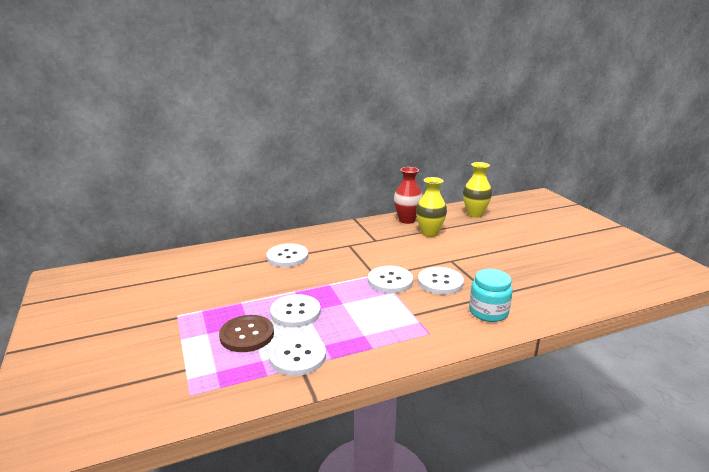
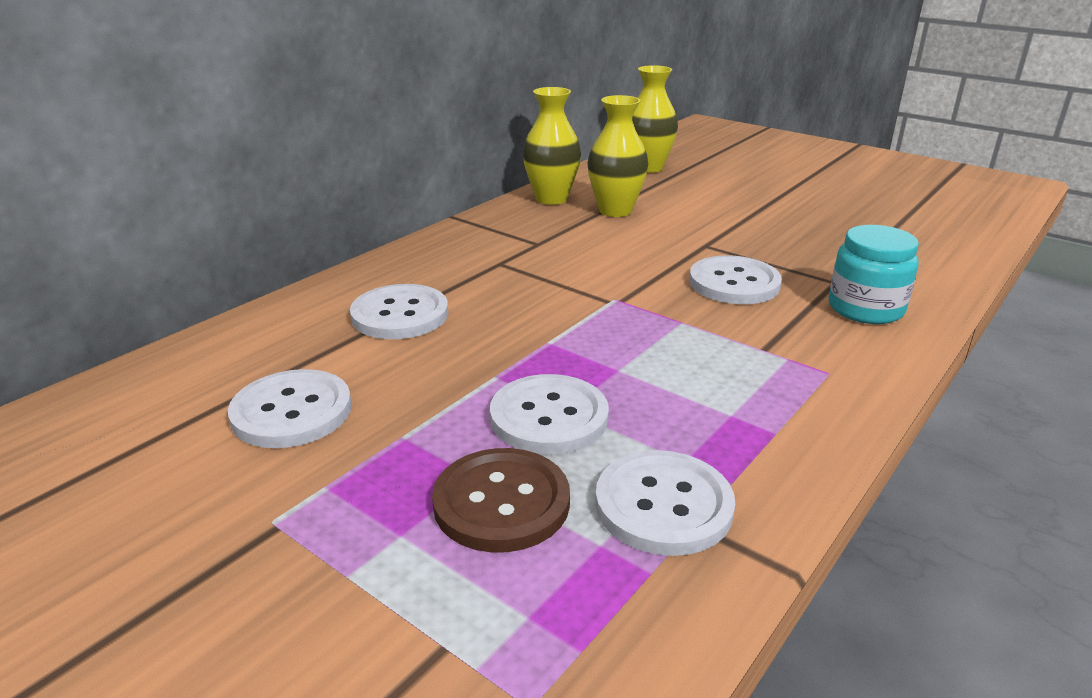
camera: 30 degrees left, 5 degrees up
white button [368,266,413,293] -> white button moved to [228,369,352,448]
red vase [394,167,422,224] -> yellow vase [523,87,581,205]

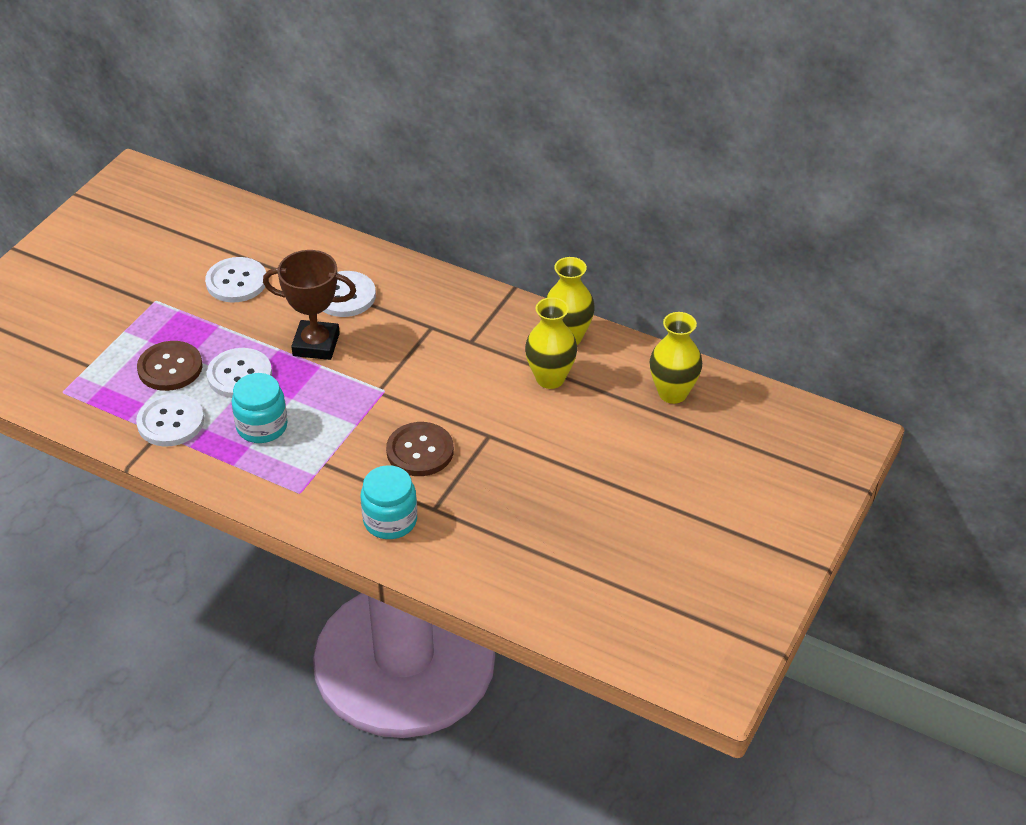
camera: 80 degrees right, 15 degrees up
white button [689,255,782,304] -> brown button [386,422,454,476]
none -> turquoise jar [232,373,288,443]
none -> brown trophy [263,250,356,360]

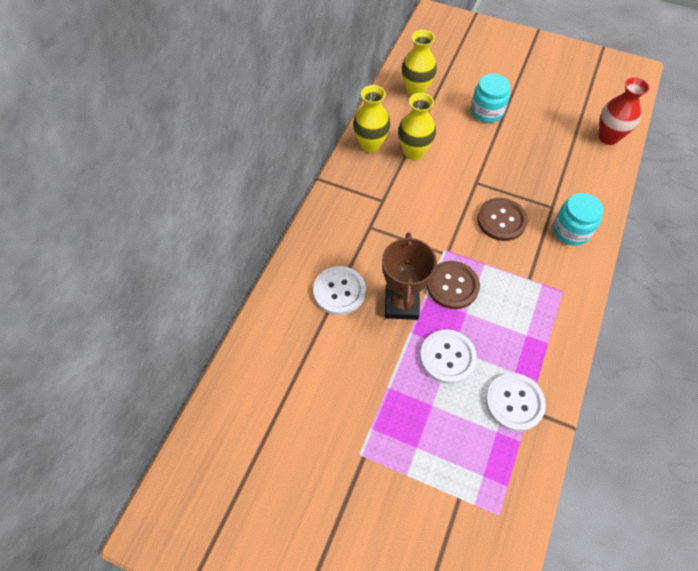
camera: 95 degrees left, 15 degrees up
brown button [137,341,203,391] -> brown button moved to [427,261,480,309]
white button [205,257,266,303] -> none
turquoise jar [232,373,288,443] -> turquoise jar moved to [471,73,510,123]
none -> red vase [598,77,650,145]

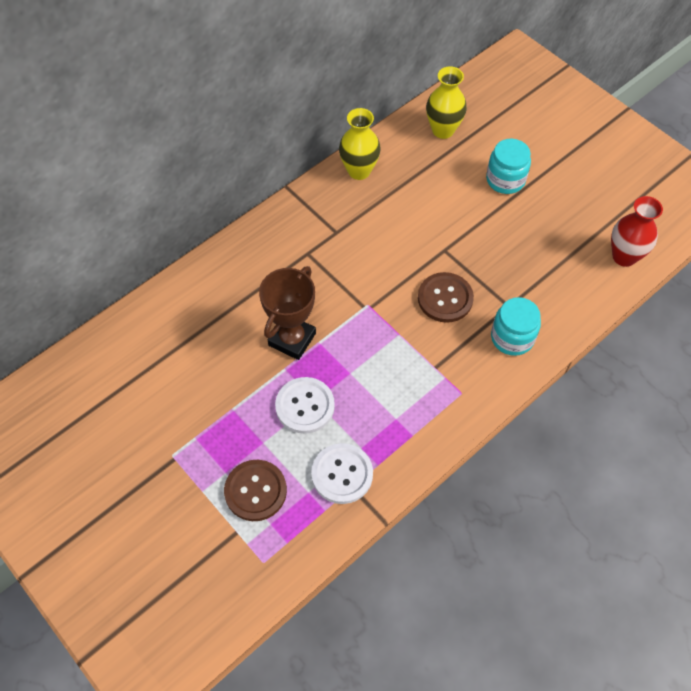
camera: 25 degrees right, 0 degrees up
white button [313,266,366,315] -> none
yellow vase [398,93,436,160] -> none
brown button [427,261,480,309] -> brown button moved to [224,460,287,521]

